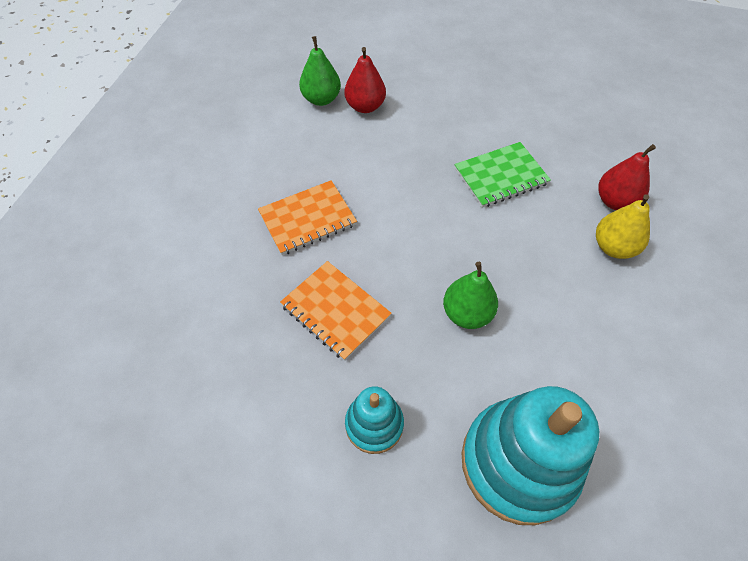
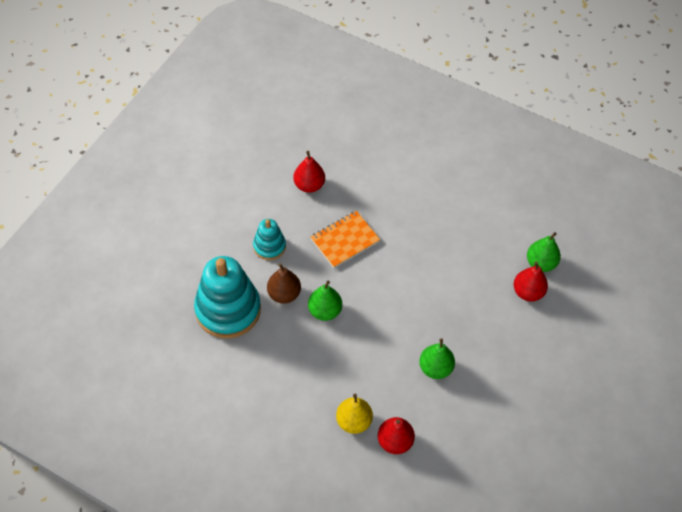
camera: 100 degrees right, 0 degrees up
orange notebook [258,180,357,255] -> none
green notebook [454,142,551,208] -> green pear [419,338,455,379]
none -> brown pear [267,263,301,304]
none -> red pear [293,151,325,193]

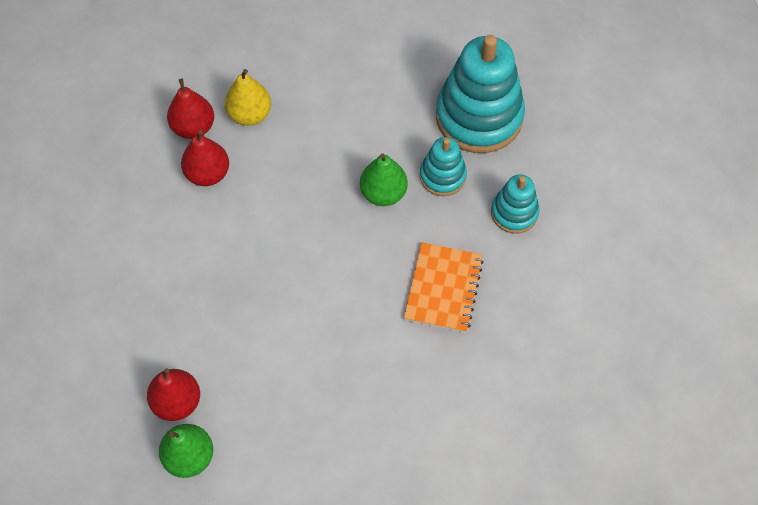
camera: 140 degrees right, 5 degrees up
brown pear [267,263,301,304] -> turquoise stacking toy [420,137,467,196]
red pear [293,151,325,193] -> red pear moved to [181,130,229,186]
green pear [419,338,455,379] -> none

